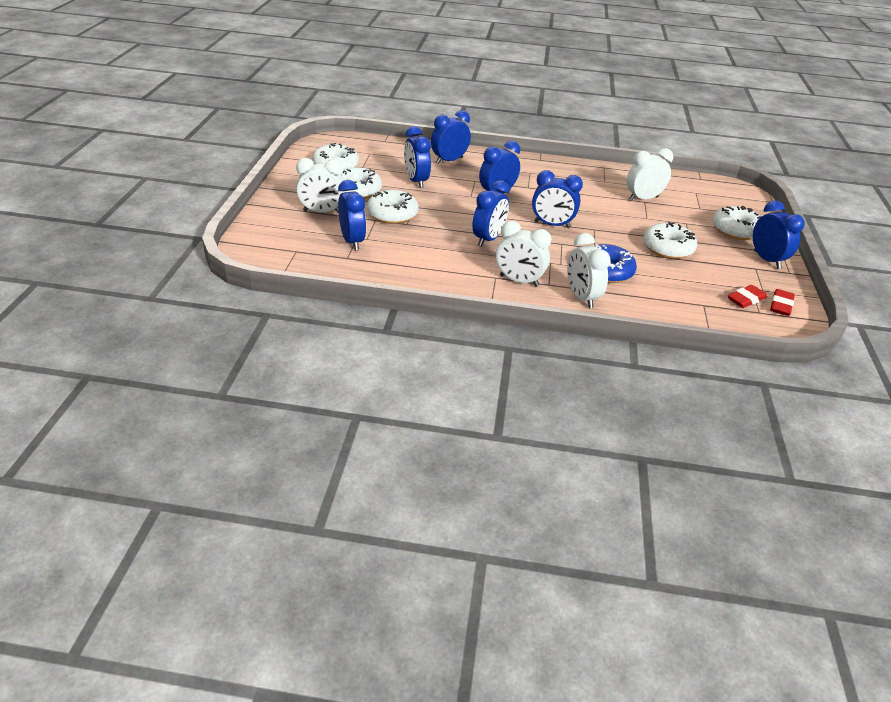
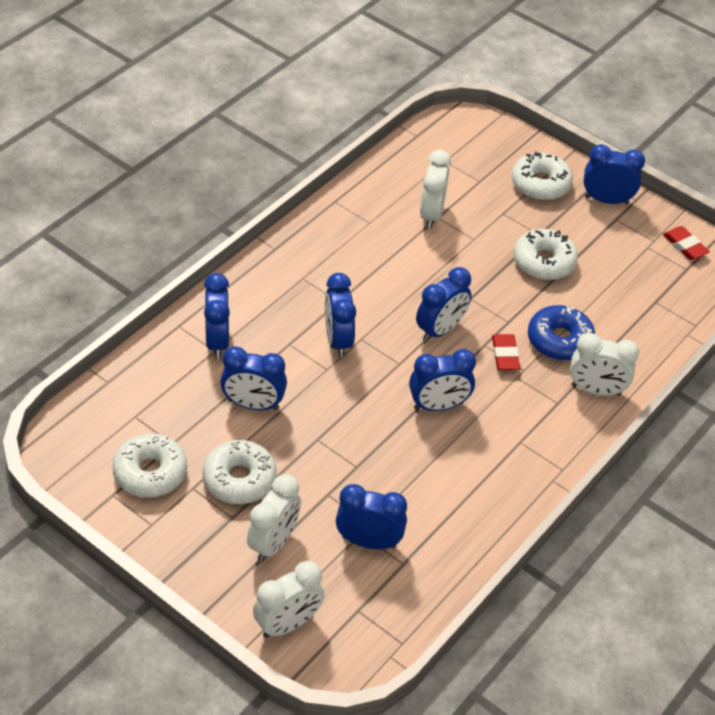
camera: 60 degrees left, 10 degrees up
white donut [367,190,419,224] -> none
blue clock [472,180,510,247] -> blue clock turned 105 degrees clockwise [409,349,476,411]
white clock [496,221,551,287] -> white clock moved to [253,561,325,638]
red eraser [728,285,767,308] -> red eraser moved to [492,334,520,370]

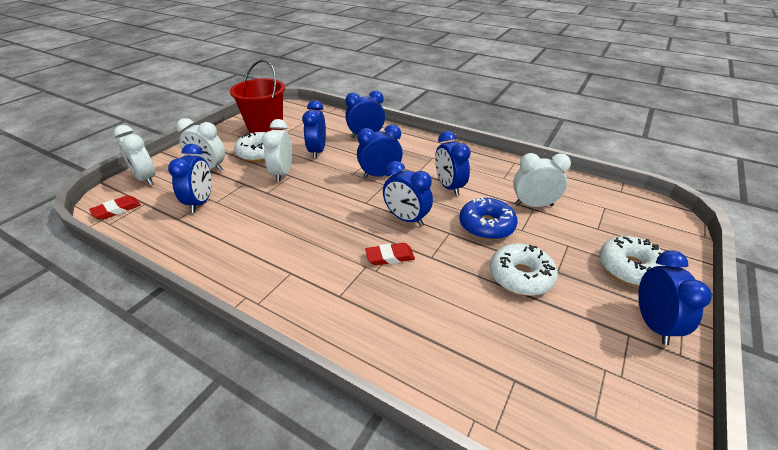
camera: 85 degrees right, 10 degrees down
white donut [112,433,187,498] -> red bucket [230,59,285,133]
blue clock [409,349,476,411] -> blue clock moved to [435,131,471,196]
blue donut [528,305,595,361] -> blue donut moved to [459,197,517,240]
white clock [570,333,639,396] -> white clock moved to [262,119,292,182]
red eraser [663,226,710,260] -> red eraser moved to [89,195,141,220]

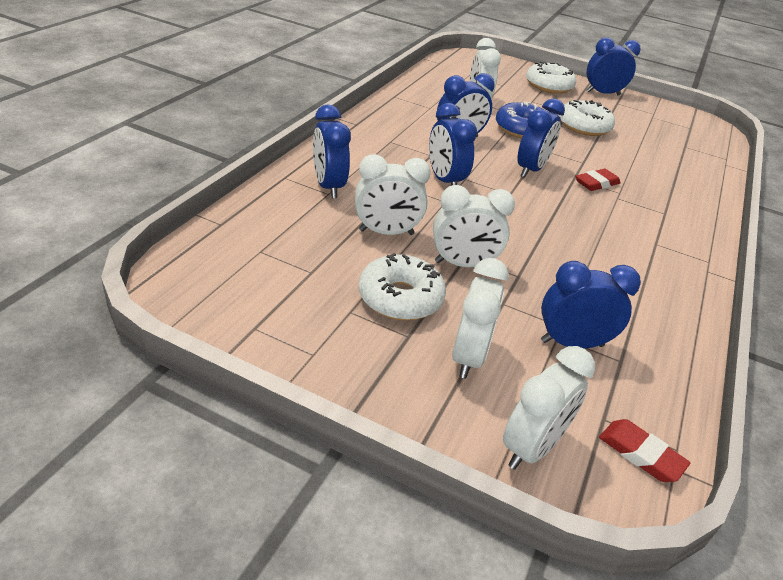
camera: 100 degrees left, 0 degrees up
red bucket [230,59,285,133] -> none
blue clock [302,100,326,159] -> white clock [355,154,431,235]
red eraser [365,243,415,265] -> red eraser turned 75 degrees clockwise [575,168,621,191]

